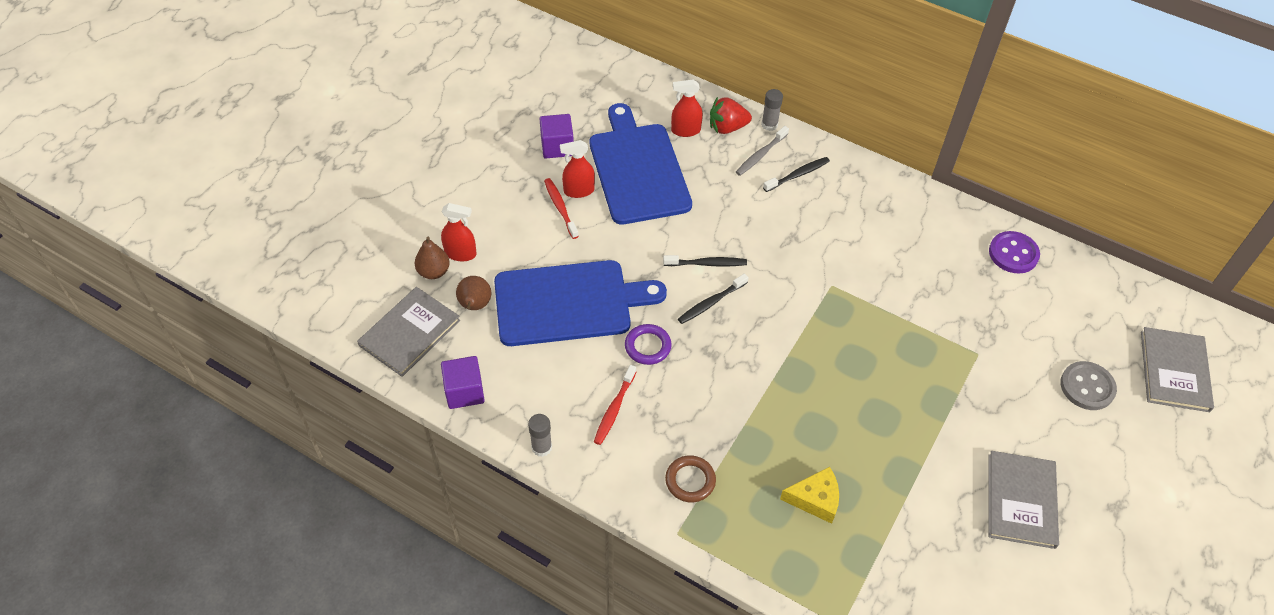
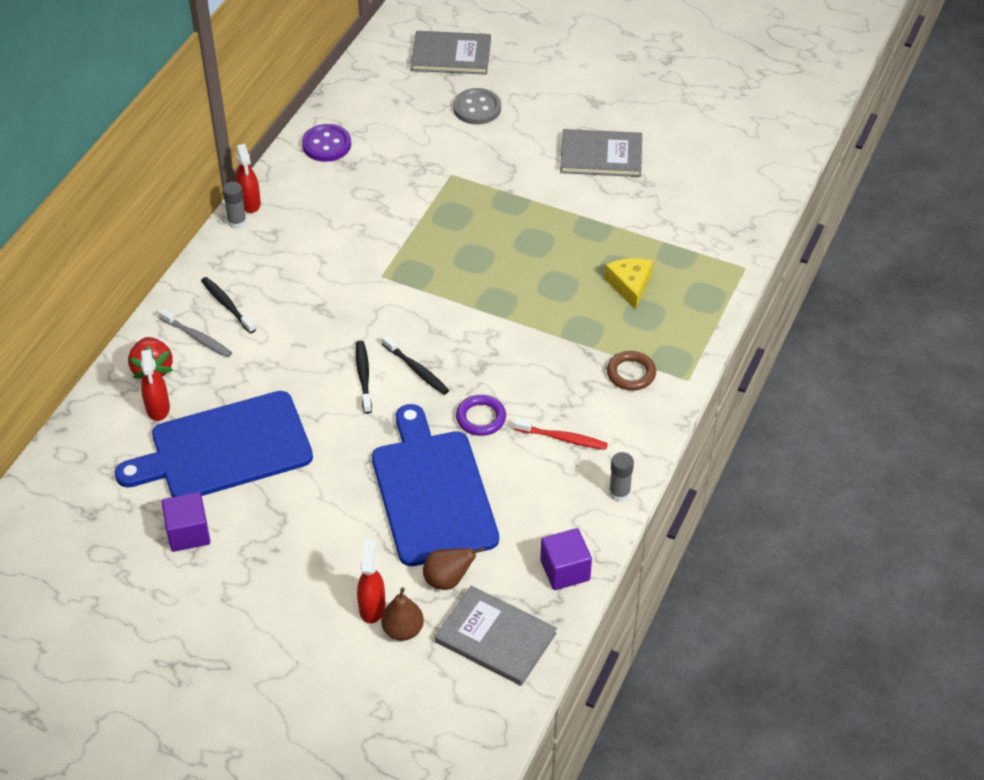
camera: 95 degrees left, 5 degrees down
red toothbrush [544,178,579,239] -> none
red spray bottle [560,140,595,198] -> red spray bottle moved to [235,144,261,213]
grey glue stick [761,89,783,131] -> grey glue stick moved to [222,182,247,229]

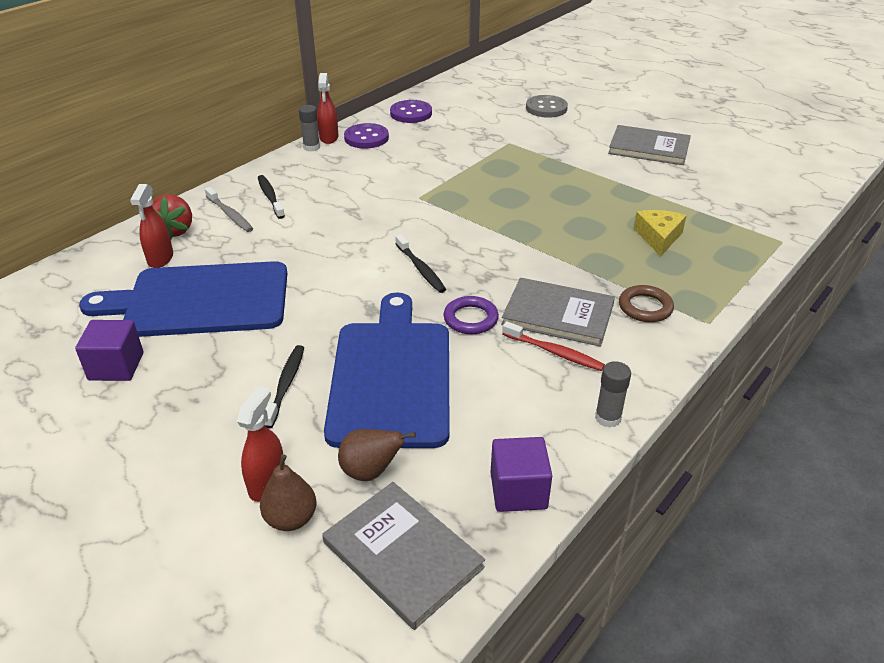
camera: 15 degrees right, 10 degrees down
black toothbrush [356,341,372,414] -> black toothbrush moved to [264,345,304,428]
grey book [411,31,491,75] -> grey book moved to [501,278,615,347]
none -> purple button [344,123,389,149]

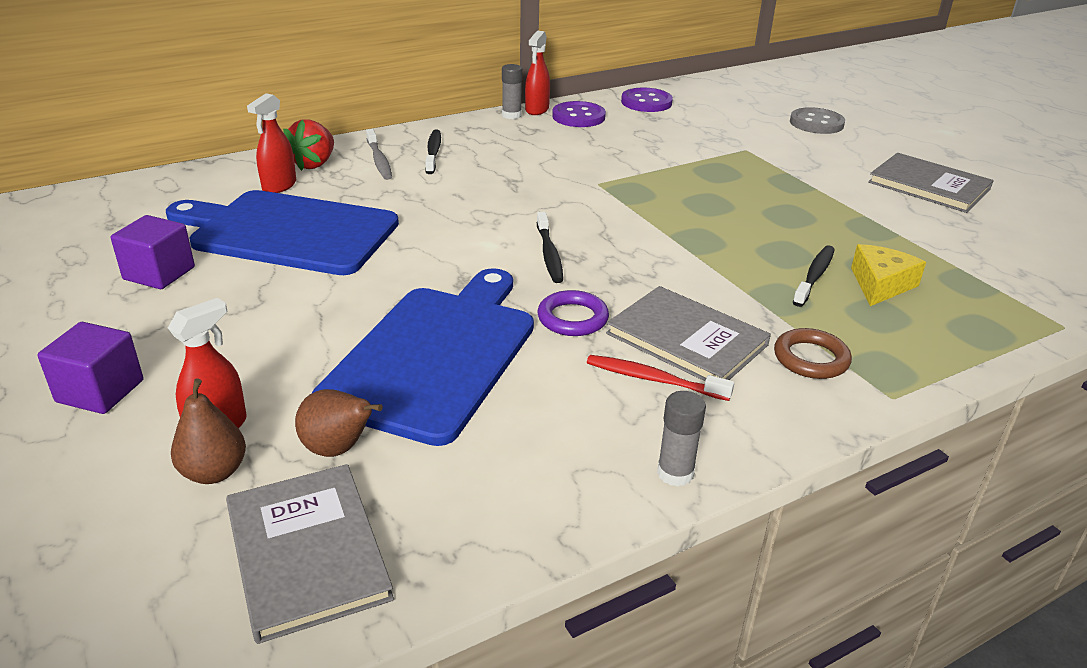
camera: 20 degrees right, 5 degrees down
black toothbrush [264,345,304,428] -> black toothbrush moved to [793,245,835,307]
purple cube [491,437,552,512] -> purple cube moved to [38,322,143,414]
red toothbrush [502,321,605,371] -> red toothbrush turned 150 degrees clockwise [587,355,734,401]

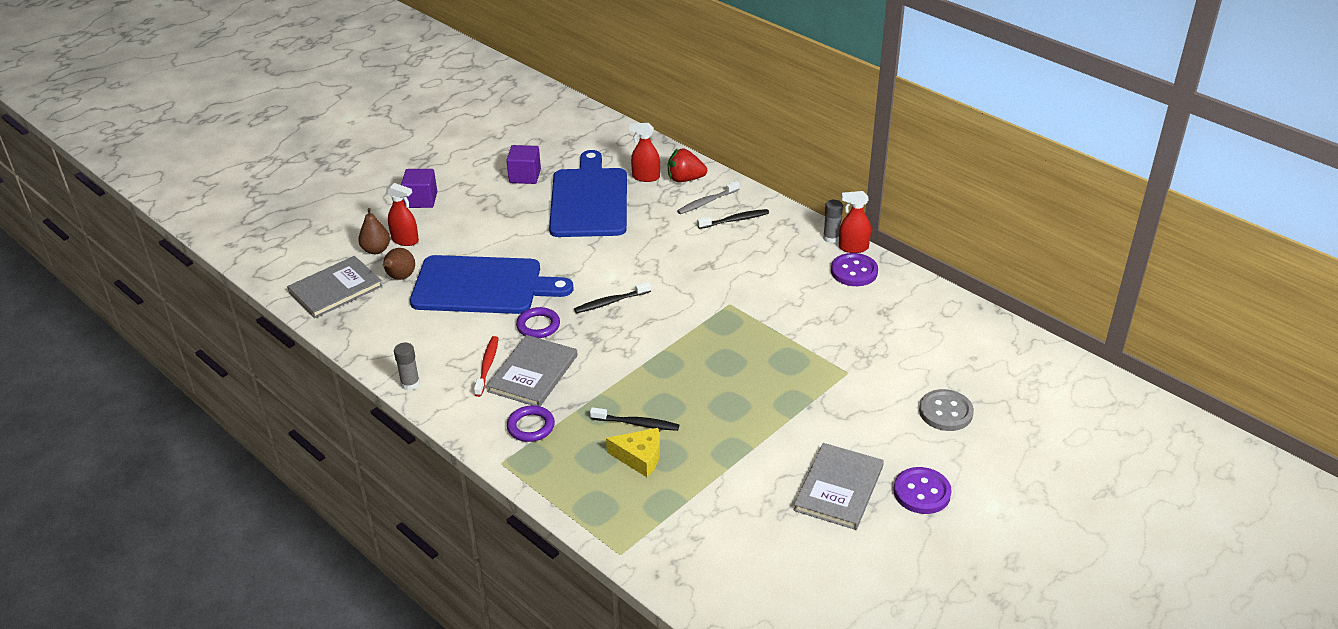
camera: 75 degrees right, 5 degrees up
purple button [621,88,673,112] -> purple button moved to [894,467,952,514]
brown ring [774,328,852,379] -> purple ring [507,406,555,442]

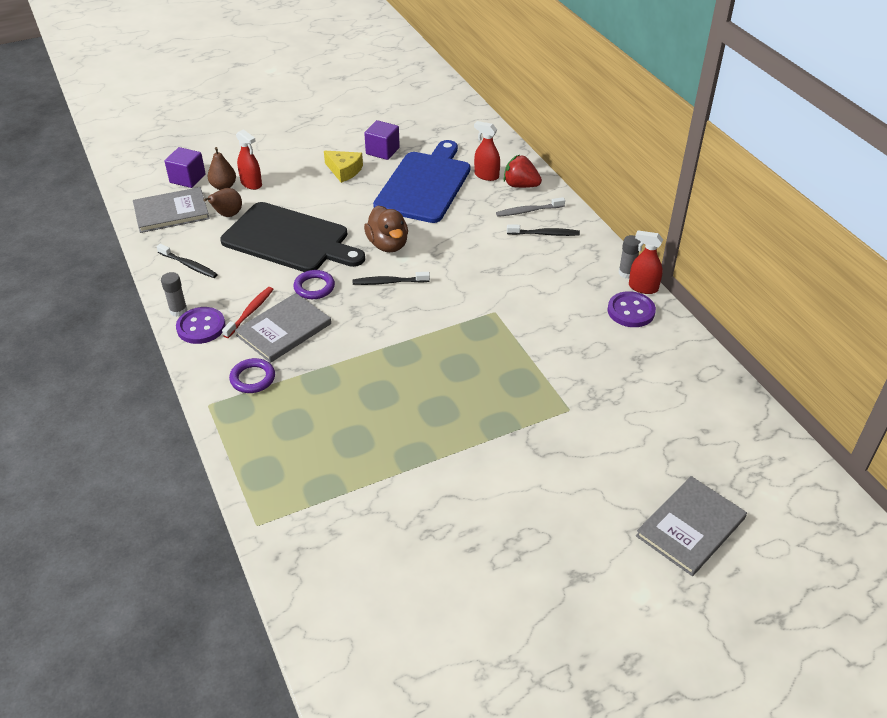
camera: 20 degrees right, 5 degrees up
purple cube [401,169,437,208] -> purple cube moved to [165,147,206,188]
blue cutting board [410,255,574,314] -> black cutting board [220,202,365,272]
black toothbrush [590,407,679,431] -> black toothbrush moved to [157,244,218,278]
yellow cheese [606,428,660,477] -> yellow cheese moved to [324,151,363,183]
grey book [793,443,884,530] -> grey book moved to [636,476,747,576]
purple button [894,467,952,514] -> purple button moved to [176,307,226,344]
grey button [919,389,974,431] -> none
none -> brown duck [364,205,408,252]

